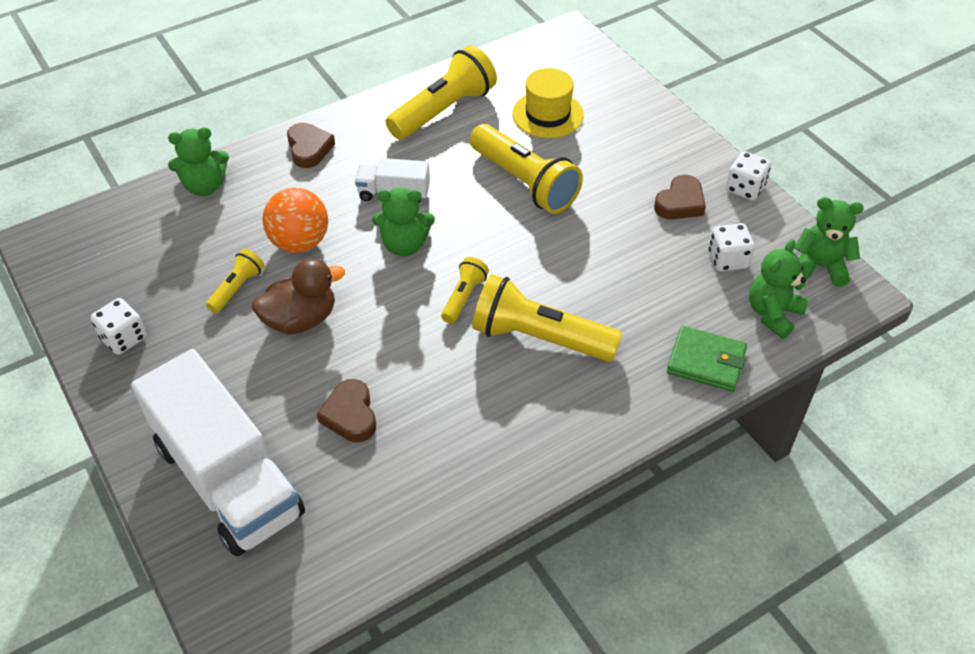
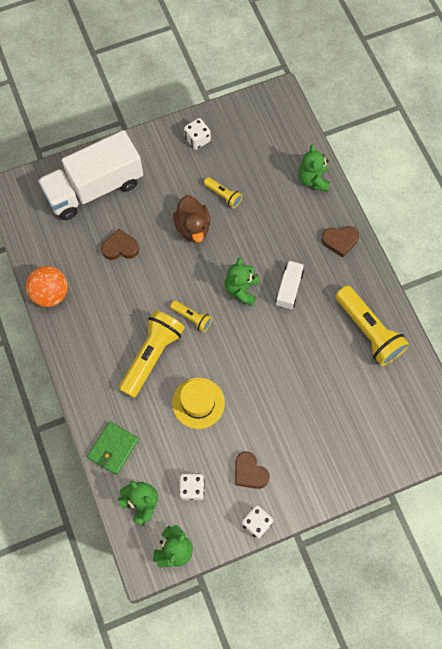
camera: 100 degrees right, 20 degrees up
orange ball [262,188,328,253] -> orange ball moved to [26,266,68,307]
yellow flashlight [470,124,583,214] -> none
yellow hat [512,68,584,138] -> yellow hat moved to [172,378,225,429]

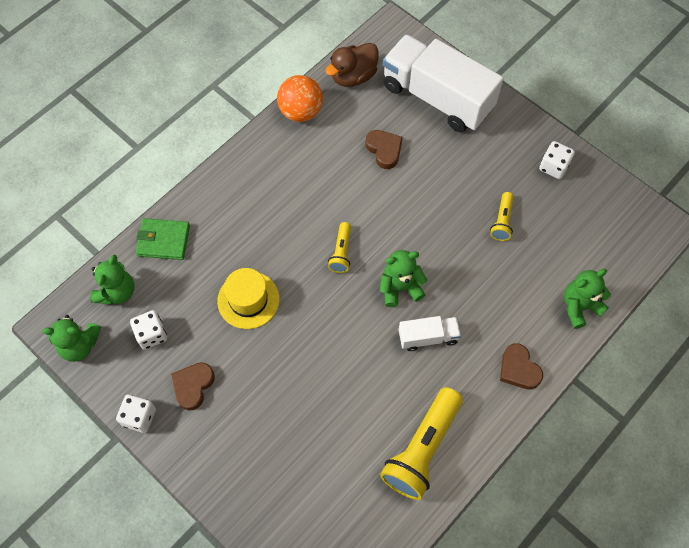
camera: 65 degrees right, 5 degrees down
yellow flashlight [119,310,185,398] -> none
brown duck [173,195,210,242] -> brown duck moved to [325,43,379,87]

